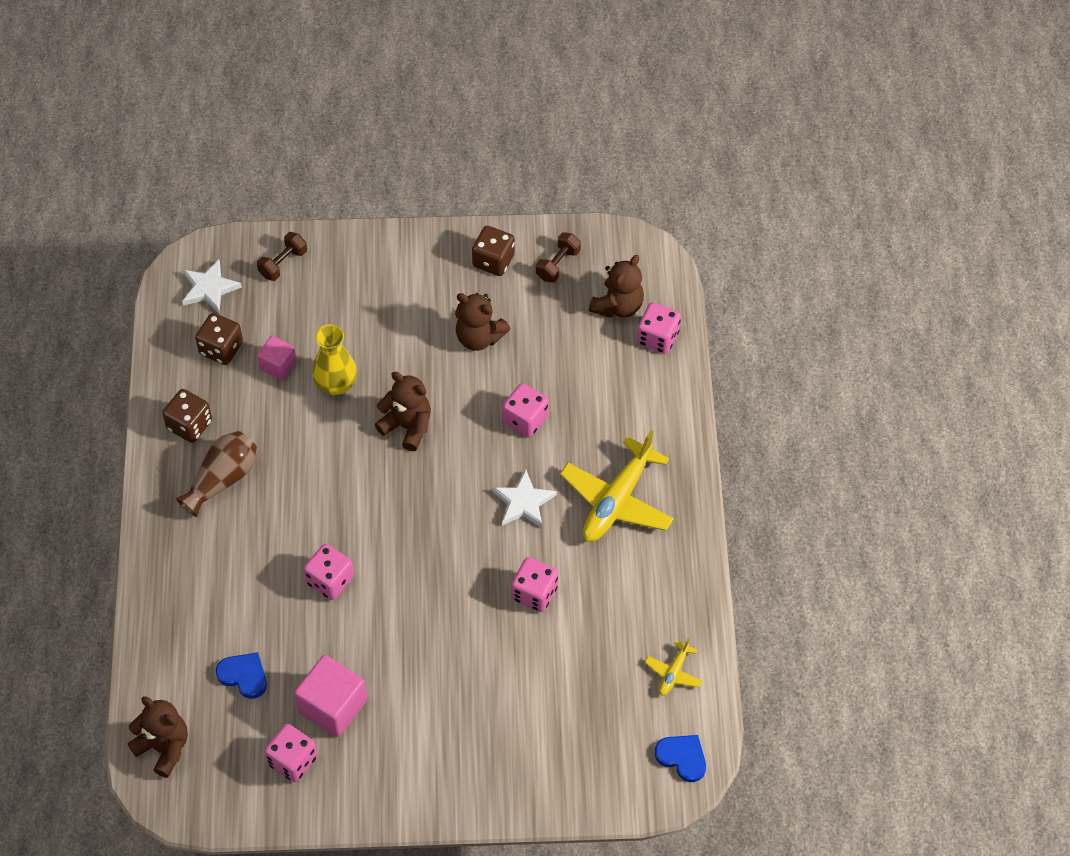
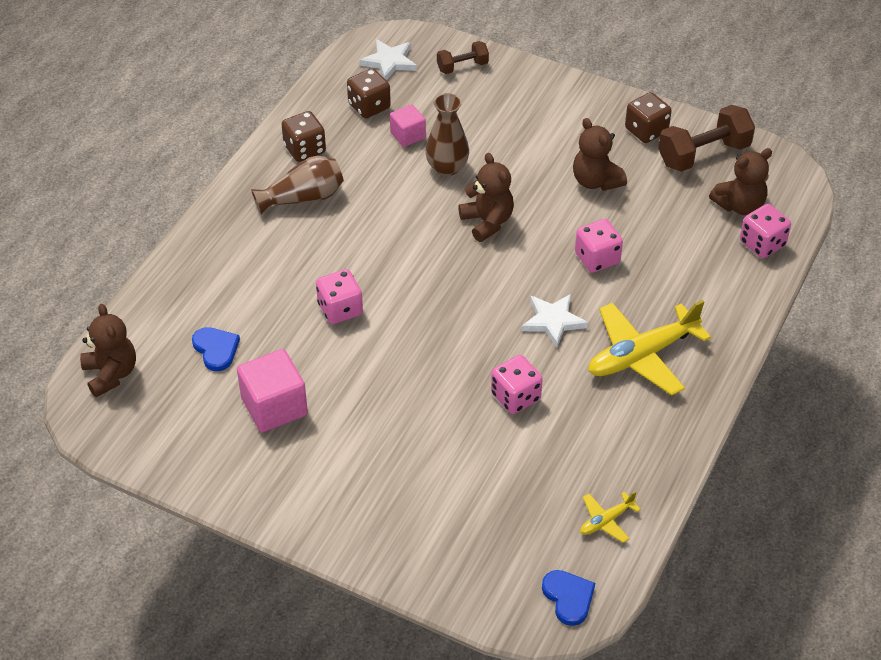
camera: 30 degrees right, 10 degrees down
pink dice [264,724,318,782] -> none
yellow vase [312,324,357,395] -> brown vase [425,93,469,176]
brown dumbbell [536,232,581,283] -> brown dumbbell [658,105,755,172], size x1.75

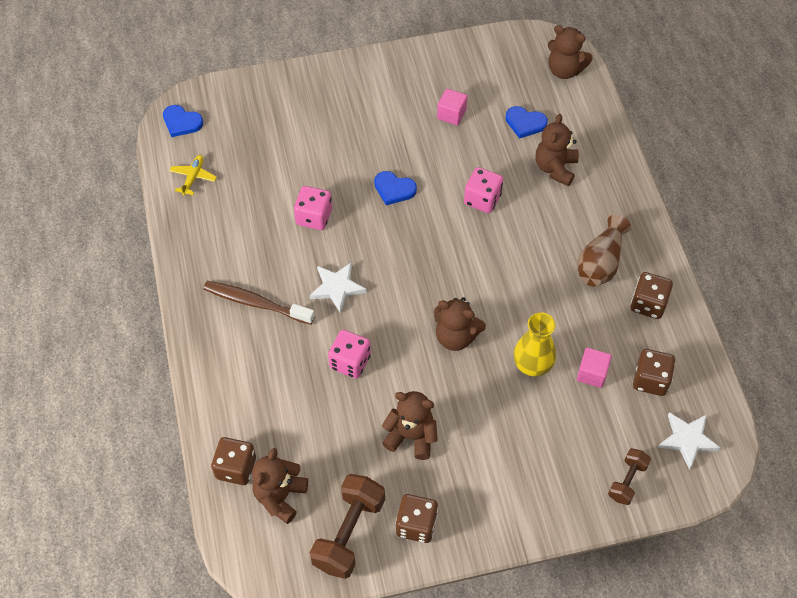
camera: 140 degrees right, 10 degrees up
pink cube [237,349,308,432] -> pink cube [437,89,467,125], size x0.59
brown vase [425,93,469,176] -> yellow vase [513,312,556,376]
yellow plane [588,300,711,396] -> brown toothbrush [203,281,315,325]
pink dice [740,204,791,258] -> brown dice [211,437,256,485]
none -> blue heart [374,171,417,205]
none -> brown teddy bear [535,114,579,186]

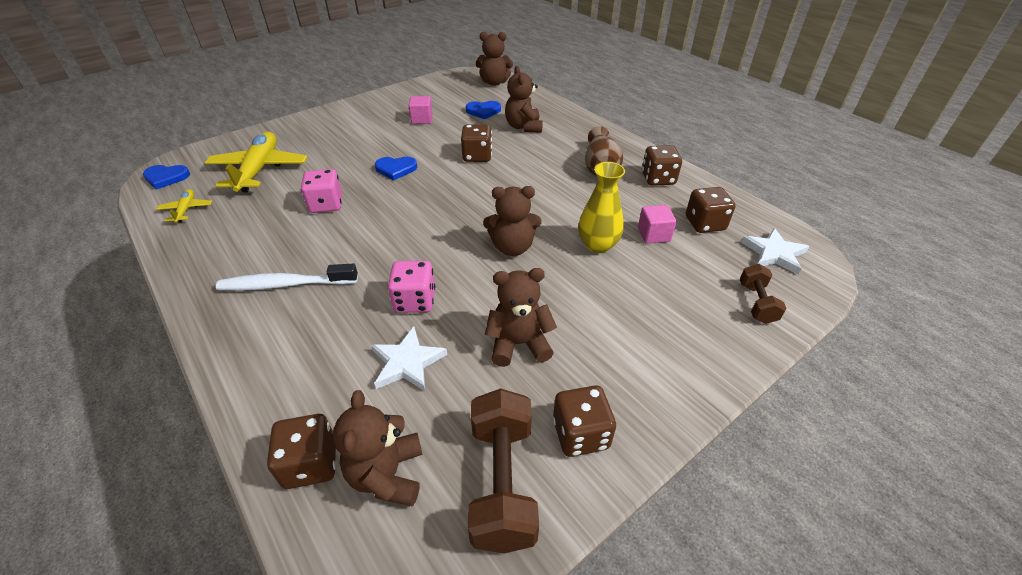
camera: 25 degrees left, 15 degrees down
brown toothbrush [203,281,315,325] -> white toothbrush [216,264,358,291]
white star [309,262,367,314] -> white star moved to [371,326,447,391]
pink dice [464,167,503,213] -> brown dice [461,124,492,162]
none -> yellow plane [205,132,307,192]

